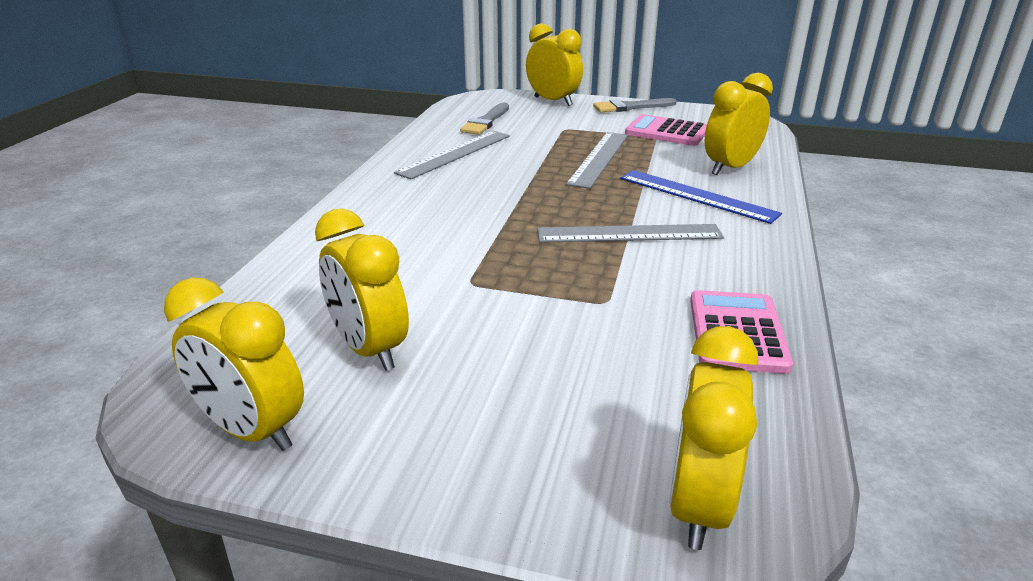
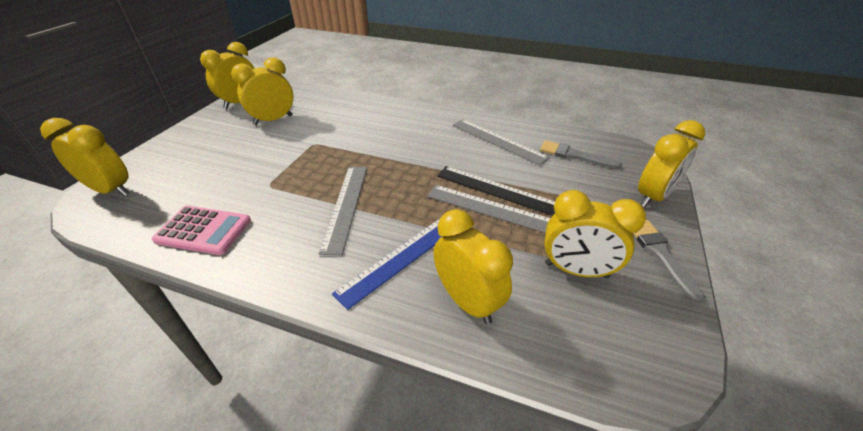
camera: 95 degrees right, 10 degrees up
pink calculator [625,114,707,146] -> yellow clock [544,190,646,278]
none -> black ruler [437,166,555,216]

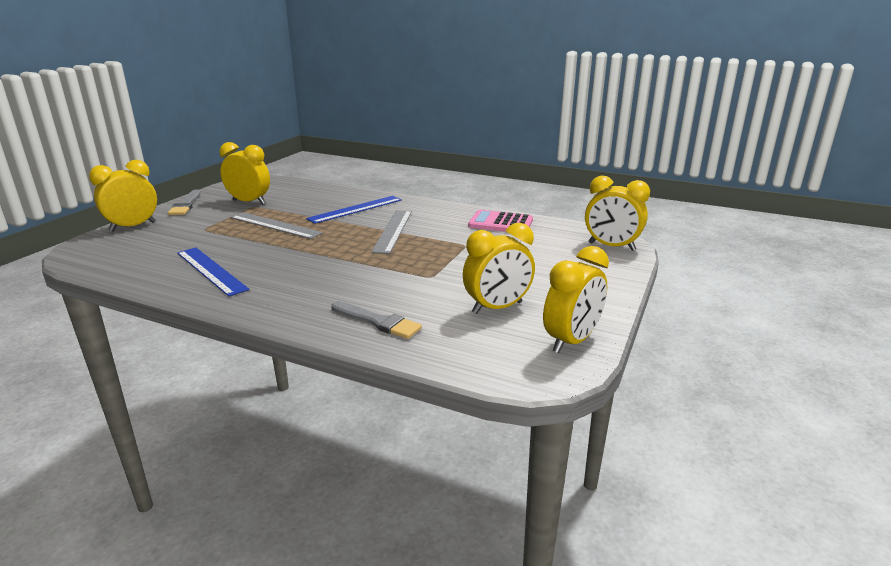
camera: 175 degrees left, 15 degrees down
yellow clock [433,209,513,324] -> none
black ruler [437,166,555,216] -> none
grey ruler [452,119,550,165] -> blue ruler [177,247,249,297]
grey brush [540,140,622,169] -> grey brush moved to [331,301,422,339]

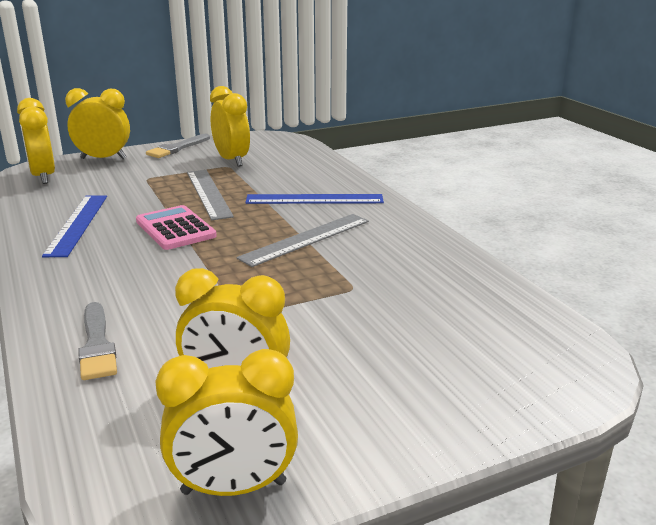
camera: 40 degrees right, 0 degrees up
pink calculator [468,210,533,232] -> pink calculator moved to [136,205,217,250]
yellow clock [585,176,650,251] -> yellow clock moved to [17,98,55,184]

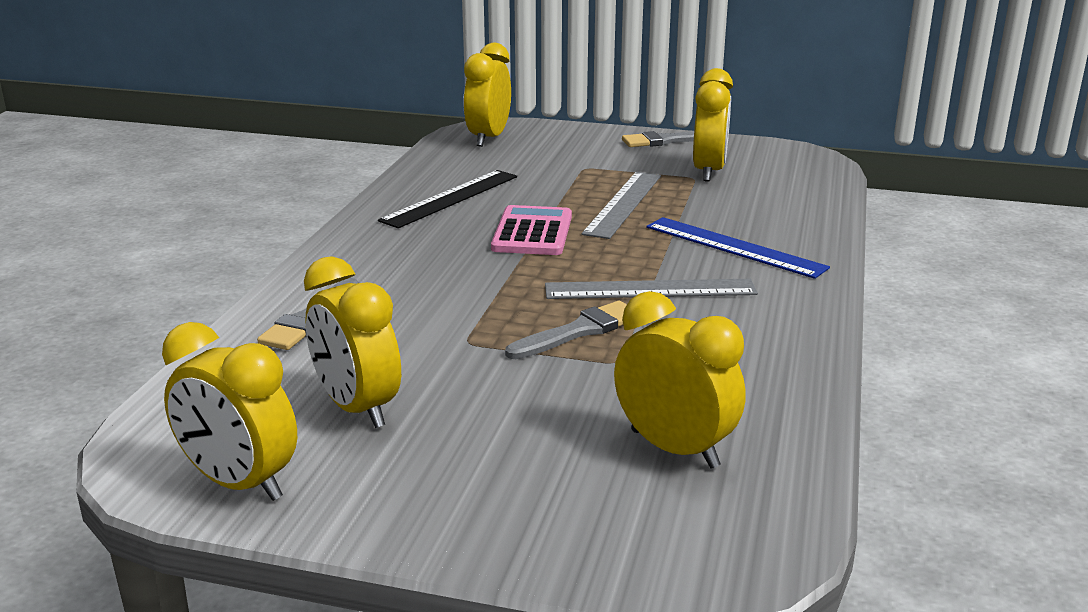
camera: 40 degrees right, 0 degrees up
blue ruler [42,195,107,257] -> black ruler [378,170,517,228]
yellow clock [65,88,130,159] -> yellow clock moved to [614,291,746,469]
none -> grey brush [505,301,627,359]

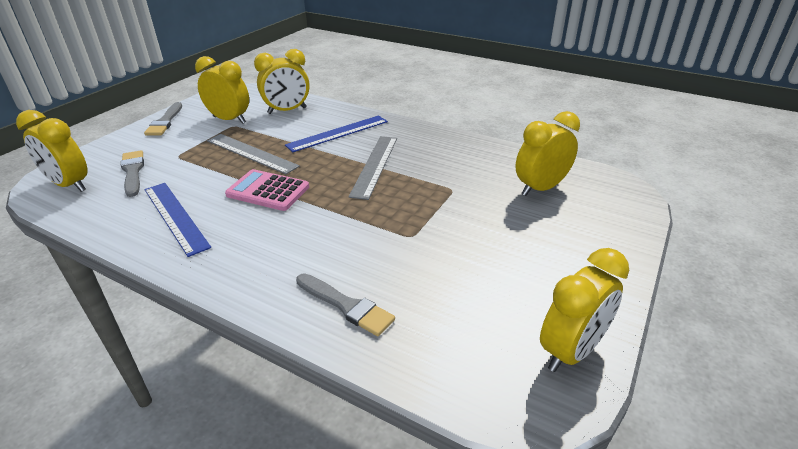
camera: 75 degrees left, 10 degrees up
yellow clock [304,256,401,428] -> yellow clock moved to [254,49,310,114]
black ruler [378,170,517,228] -> blue ruler [145,183,211,257]
grey brush [505,301,627,359] -> grey brush moved to [121,150,144,197]

